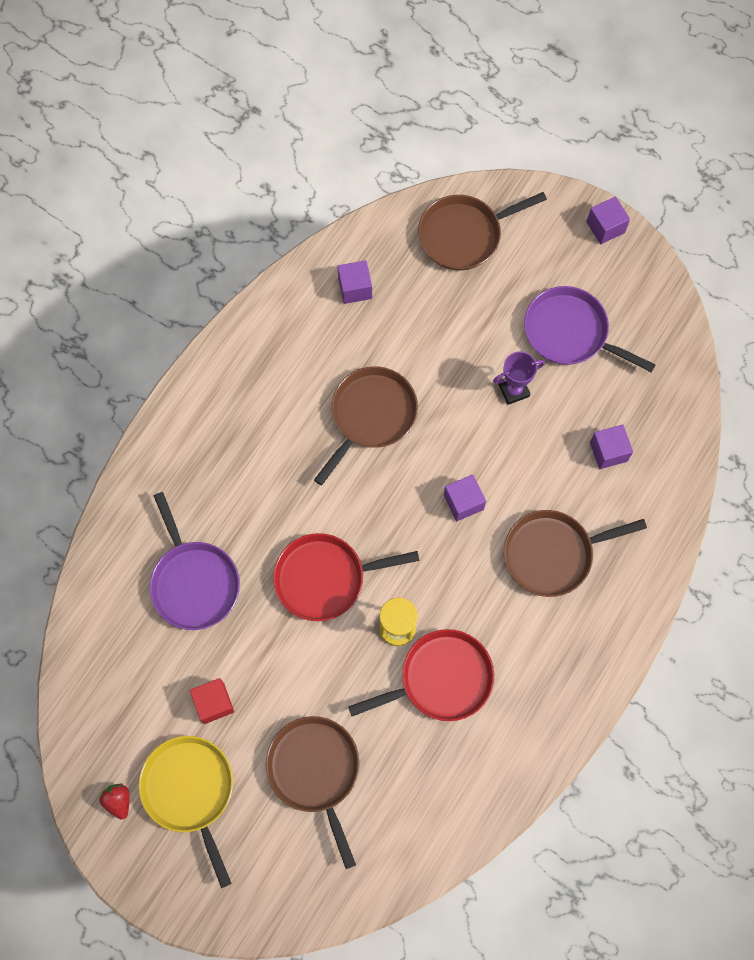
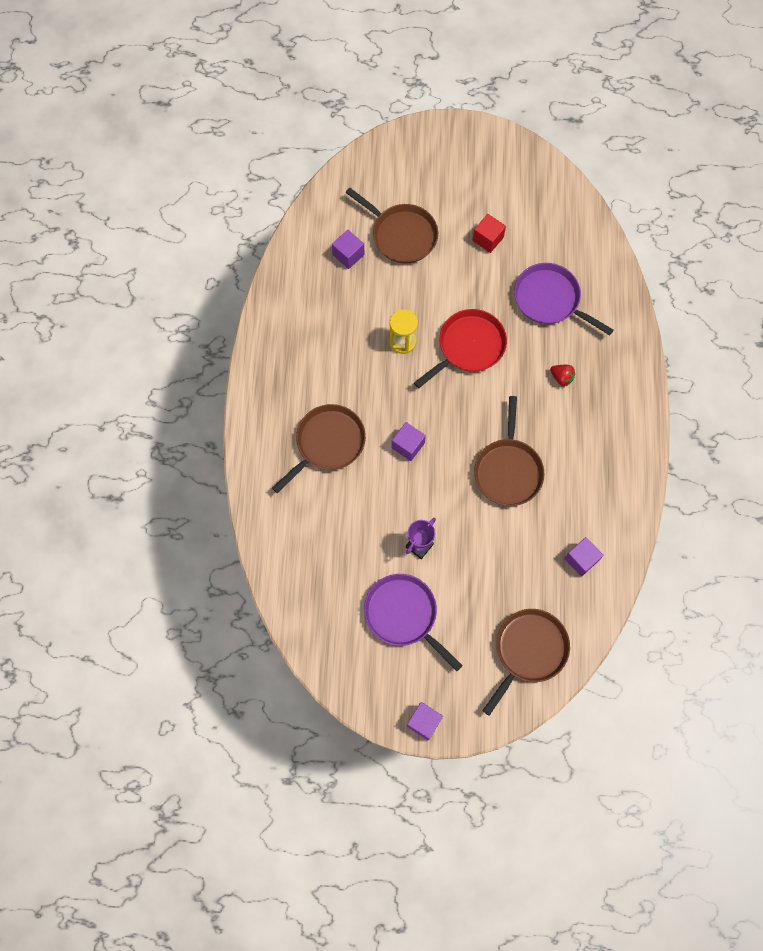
camera: 150 degrees right, 0 degrees up
red strawberry [99,784,130,820] -> red strawberry moved to [550,365,575,386]
yellow pan [139,736,233,888] -> none
red pan [348,629,494,721] -> none
purple pan [524,286,656,372] -> purple pan turned 135 degrees counterclockwise [364,574,463,671]
purple cube [590,424,633,469] -> purple cube moved to [332,230,365,269]

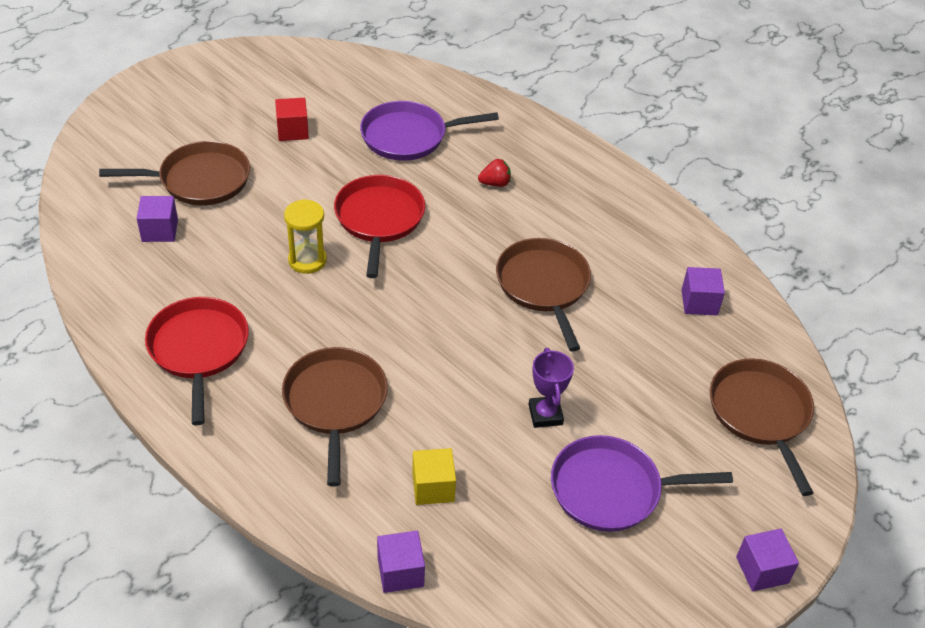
camera: 50 degrees left, 25 degrees down
purple cube [392,422,426,461] -> purple cube moved to [377,531,425,593]
brown pan [474,396,544,506] -> brown pan turned 150 degrees counterclockwise [496,238,591,351]
none -> red pan [145,297,249,426]
none -> yellow cube [412,448,456,505]

